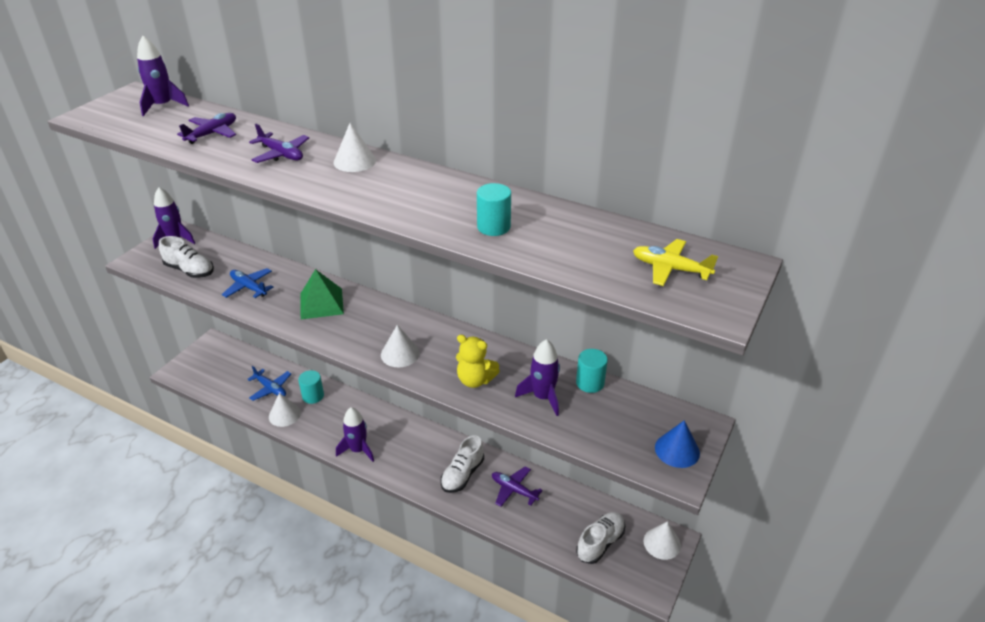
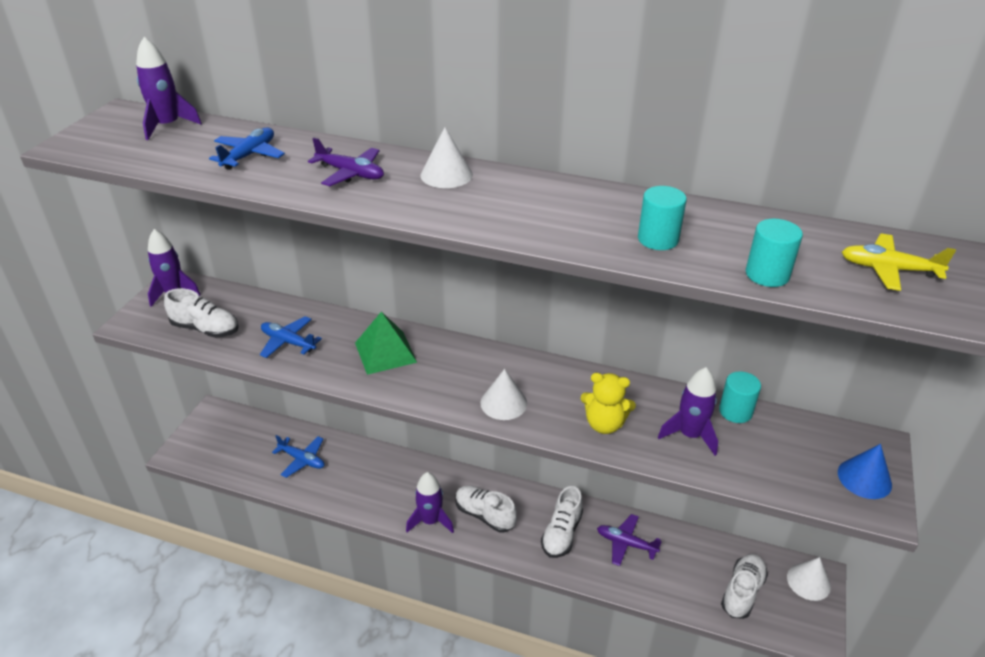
camera: 10 degrees left, 0 degrees up
purple plane [177,113,236,144] -> blue plane [209,128,285,170]
white cone [269,393,301,427] -> none
turquoise cylinder [298,370,324,404] -> turquoise cylinder moved to [746,219,803,287]
none -> white shoe [456,485,517,532]

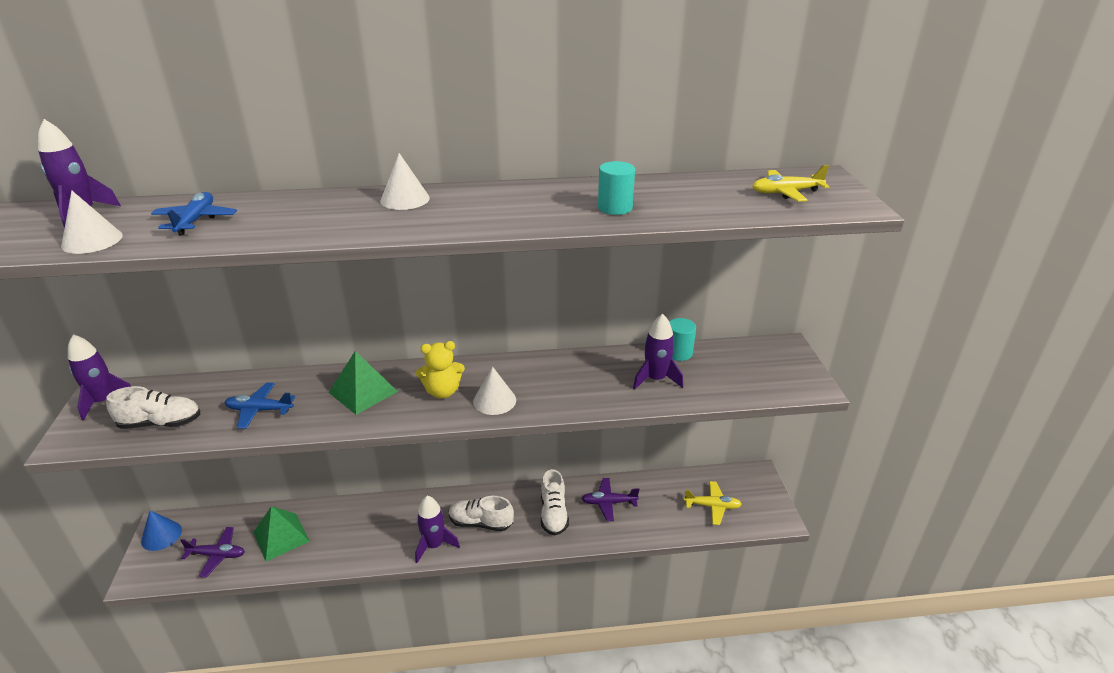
camera: 25 degrees left, 5 degrees down
blue plane [272,435,324,478] -> green pyramid [253,506,310,561]
purple plane [308,138,384,186] -> purple plane moved to [180,527,245,577]
yellow teddy bear [581,373,636,434] -> yellow teddy bear moved to [416,341,465,399]
white shoe [721,554,768,619] -> yellow plane [684,481,742,525]
turquoise cylinder [746,219,803,287] -> none
white cone [787,557,831,601] -> white cone moved to [61,190,123,254]
blue cone [838,444,892,499] -> blue cone moved to [141,510,182,551]

